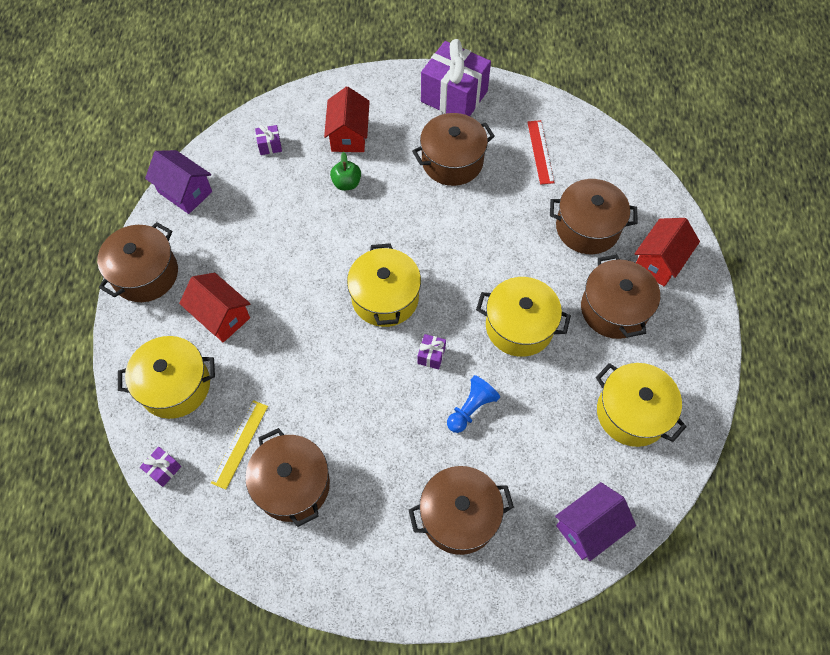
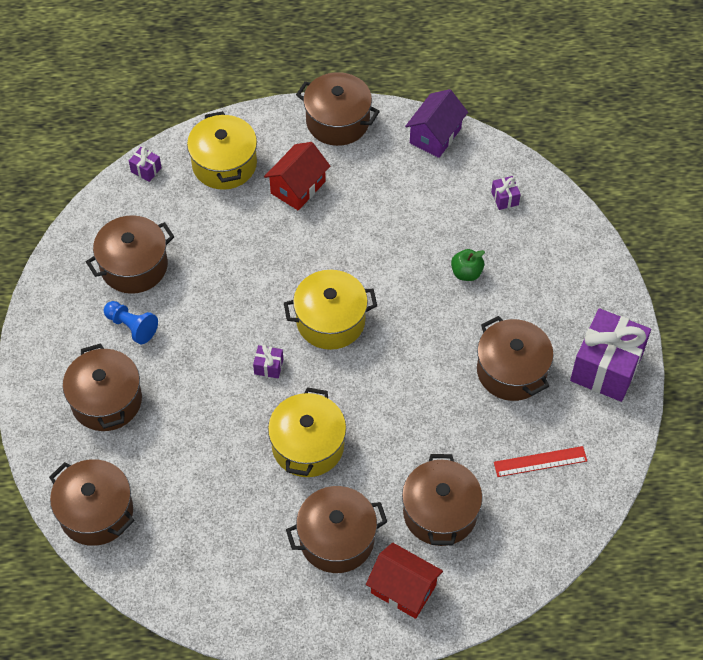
camera: 85 degrees right, 5 degrees down
yellow ruler [211,400,268,490] -> none
red house [324,86,370,152] -> none
blue pawn [447,375,500,433] -> blue pawn moved to [104,301,158,344]
purple house [555,482,636,561] -> brown pot [49,459,134,546]
yellow pot [596,363,687,447] -> none

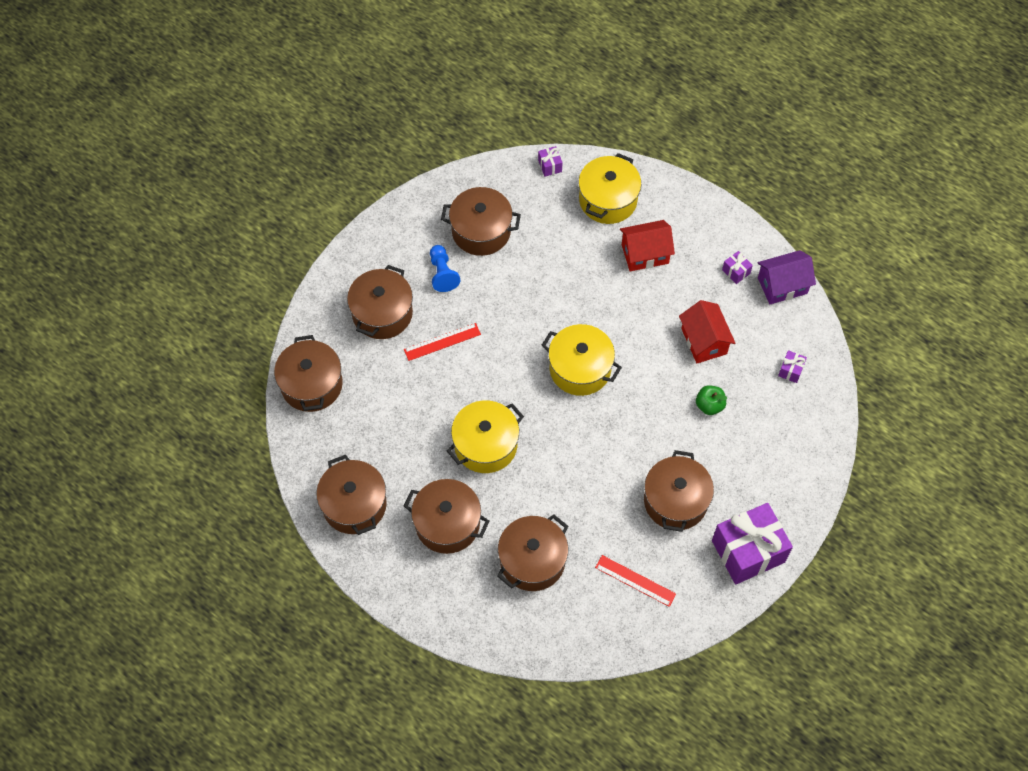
camera: 40 degrees right, 5 degrees up
purple gift [253,345,283,379] -> purple gift moved to [722,251,753,284]
brown pot [296,72,380,146] -> brown pot moved to [316,455,387,535]
red house [366,542,443,619] -> red house moved to [679,300,735,363]
none -> red ruler [404,323,481,361]

